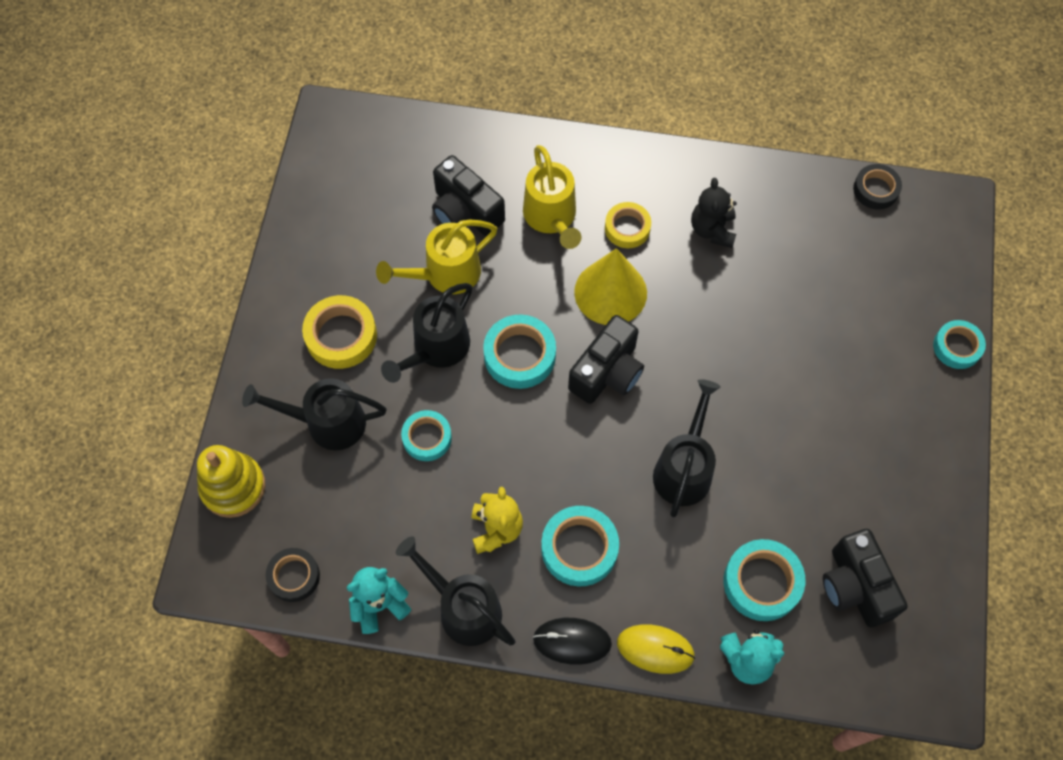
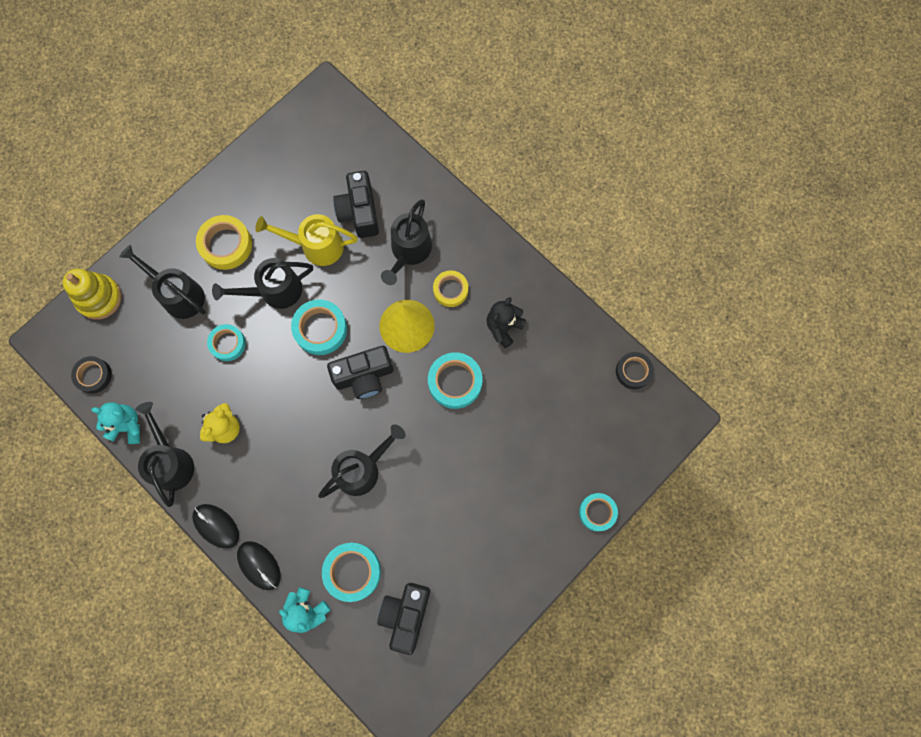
camera: 35 degrees right, 10 degrees up
yellow watering can [523,145,581,249] -> black watering can [381,199,432,285]
turquoise tape [541,506,619,586] -> turquoise tape moved to [428,352,482,409]
yellow mouse [617,624,695,674] -> black mouse [237,541,281,590]

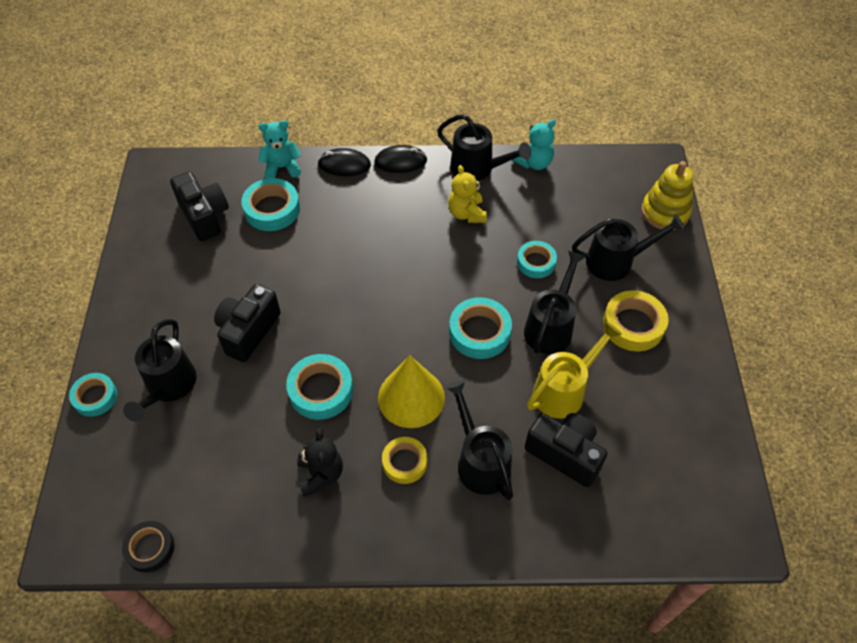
camera: 135 degrees right, 20 degrees down
black tape [71,356,112,394] -> none
black watering can [318,424,405,498] -> black watering can moved to [123,319,197,421]
black camera [327,346,393,399] -> black camera moved to [214,284,281,362]

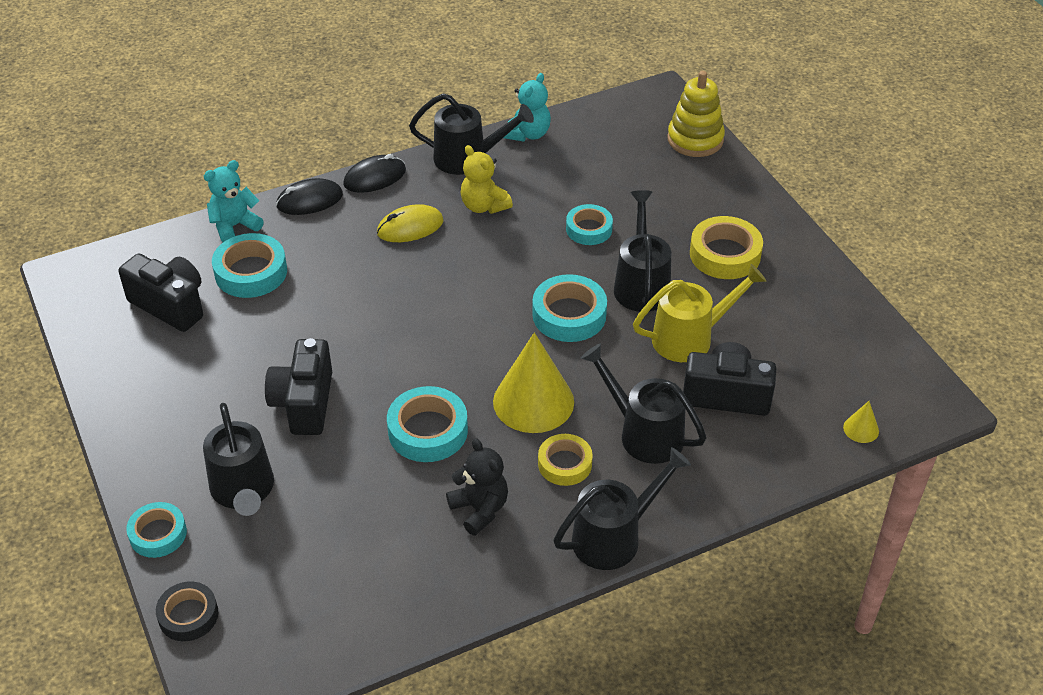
camera: 25 degrees left, 10 degrees down
black tape [122,521,174,572] -> black tape moved to [156,582,218,641]
yellow watering can [527,322,622,419] -> yellow watering can turned 45 degrees clockwise [633,264,766,362]
black watering can [572,214,685,281] -> black watering can moved to [554,447,691,570]
none -> yellow mouse [377,204,444,242]
none -> yellow cone [843,401,879,443]

